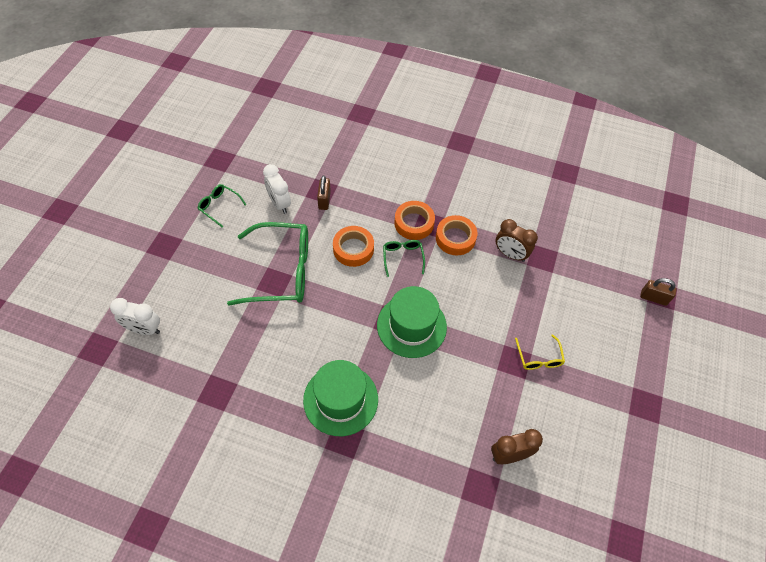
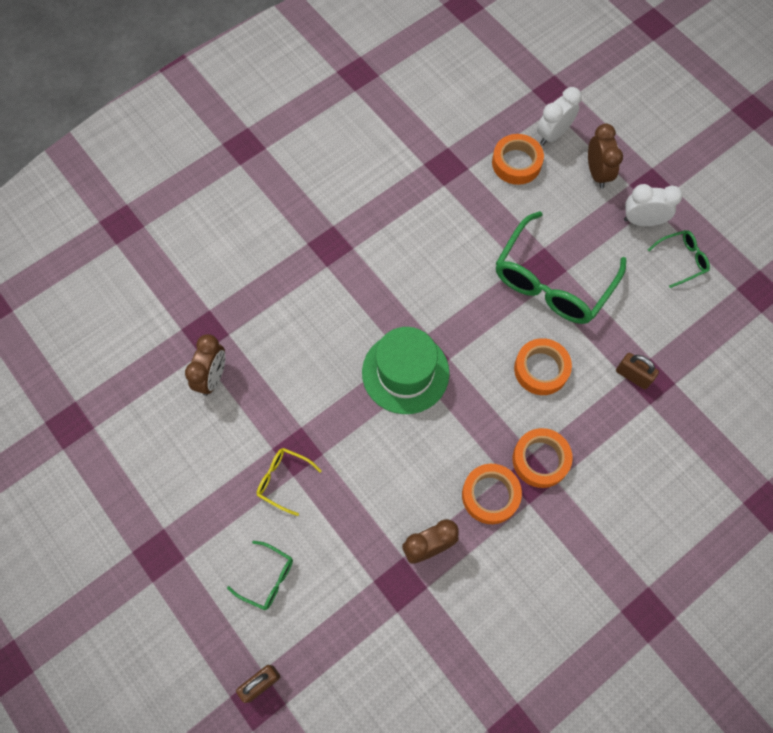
camera: 125 degrees right, 10 degrees up
white clock [263,164,291,214] -> white clock moved to [624,184,683,226]
green hat [303,360,378,436] -> none
green glasses [383,240,425,277] -> green glasses moved to [227,541,293,610]
none -> orange tape [492,134,544,185]
none -> brown clock [588,124,623,188]

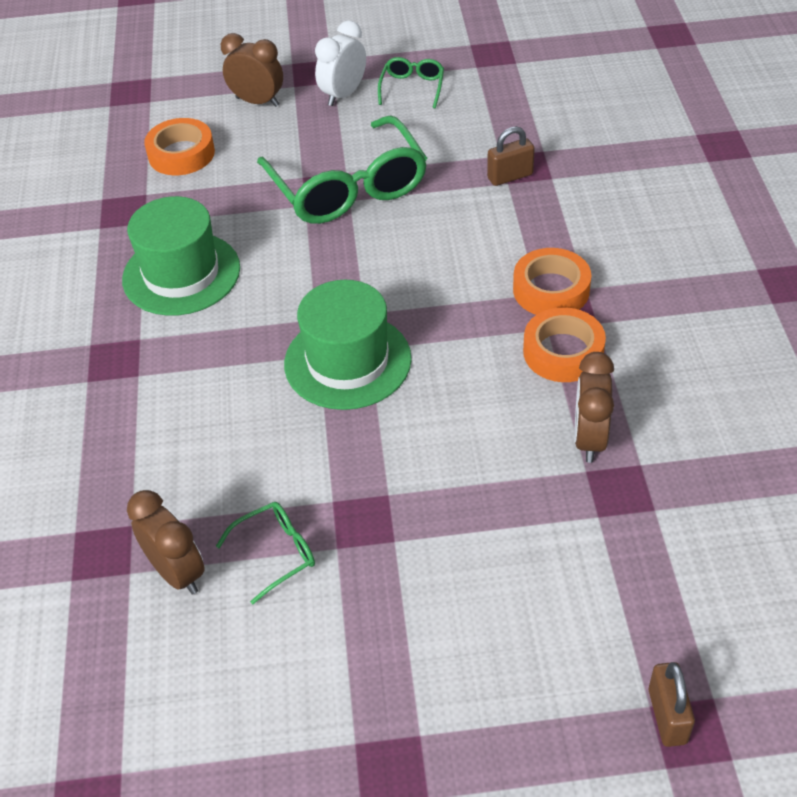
camera: 55 degrees left, 20 degrees down
green glasses [227,541,293,610] -> green glasses moved to [216,502,315,604]
yellow glasses [257,448,322,516] -> none
orange tape [514,338,572,395] -> none
white clock [537,87,581,145] -> none
none -> green hat [122,196,240,316]

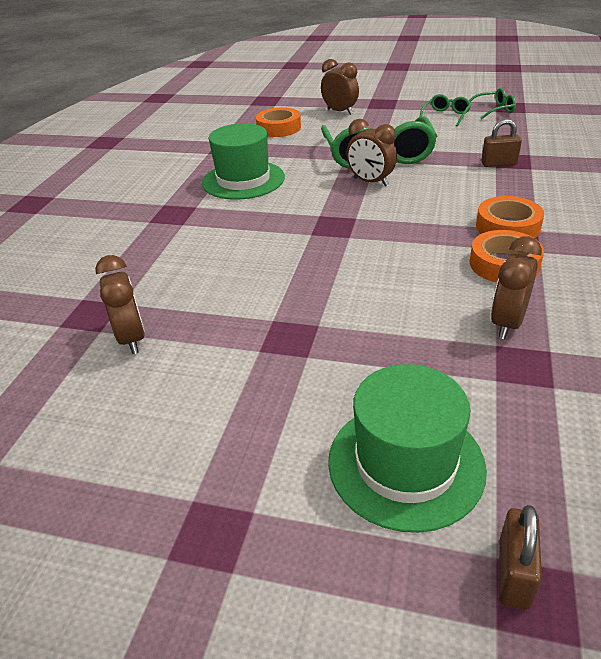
camera: 20 degrees right, 10 degrees down
green glasses [216,502,315,604] -> green glasses moved to [469,88,516,120]
green hat [284,280,412,410] -> green hat moved to [328,364,487,533]
white clock [315,20,366,106] -> none
none -> brown clock [346,119,397,187]

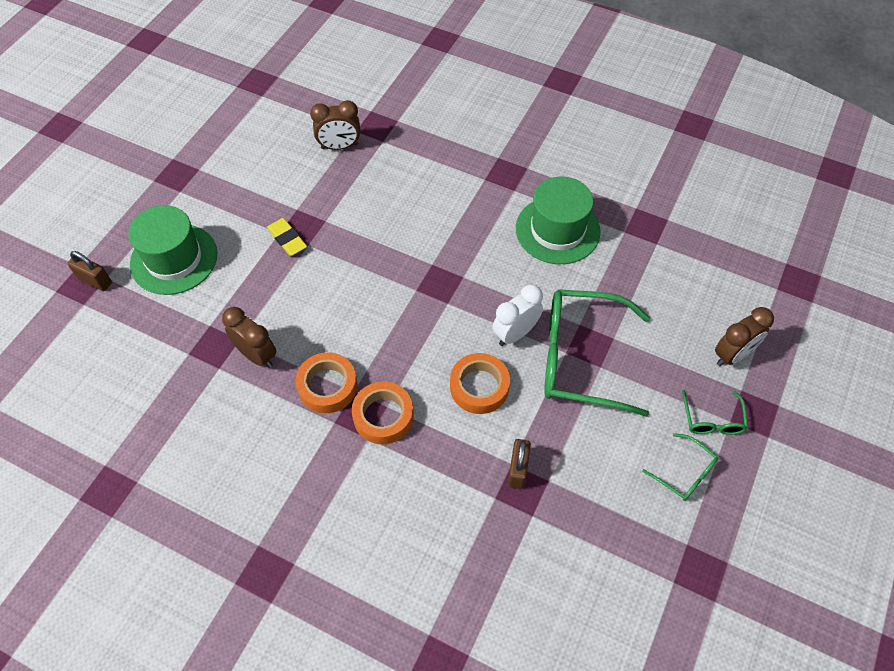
camera: 100 degrees right, 20 degrees up
orange tape [256,107,301,137] -> orange tape moved to [450,353,510,414]
brown clock [346,119,397,187] -> white clock [492,284,543,346]
green glasses [469,88,516,120] -> green glasses moved to [682,390,748,435]
none -> yellow eraser [267,218,307,256]

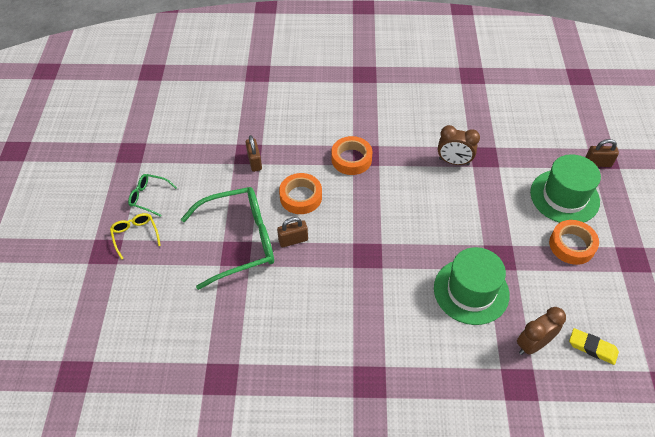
camera: 155 degrees right, 5 degrees down
yellow eraser [267,218,307,256] -> yellow eraser moved to [569,328,619,365]
orange tape [295,352,357,413] -> orange tape moved to [549,220,599,265]
white clock [492,284,543,346] -> brown padlock [277,217,308,247]
green hat [516,177,601,264] -> green hat moved to [434,247,510,325]
green glasses [682,390,748,435] -> yellow glasses [110,213,161,260]
brown clock [715,307,774,366] -> none

